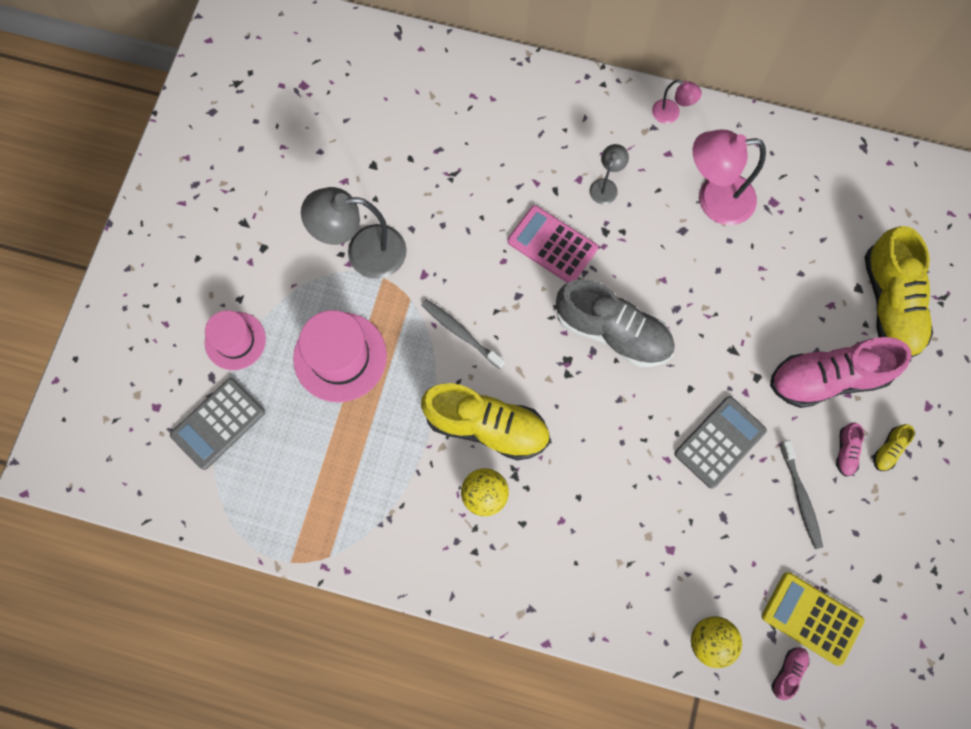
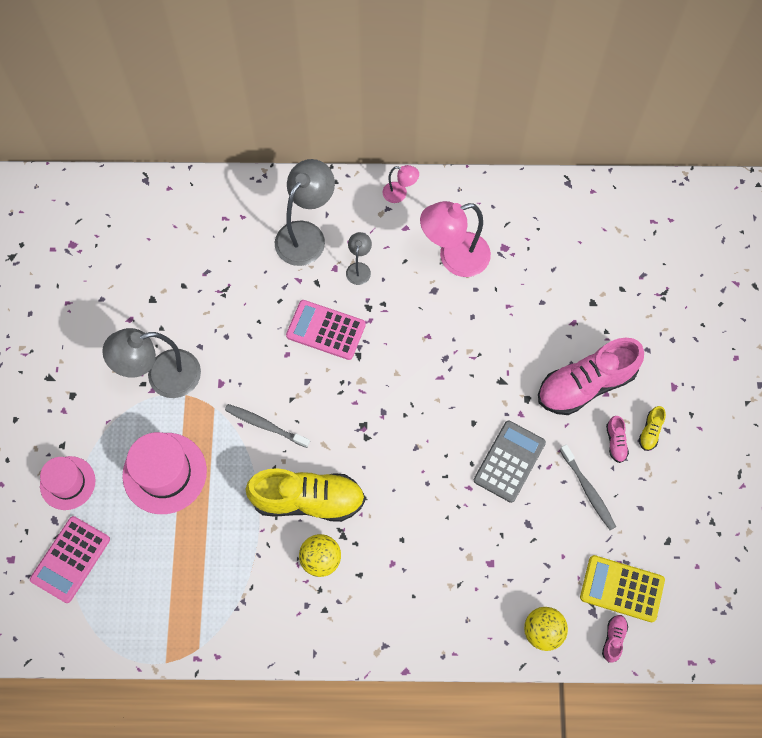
camera: 15 degrees left, 5 degrees down
grey calculator [170,378,265,470] -> pink calculator [30,516,110,603]
grey shoe [556,279,675,367] -> none
yellow shoe [865,226,933,358] -> none
none -> grey lamp [275,159,335,266]

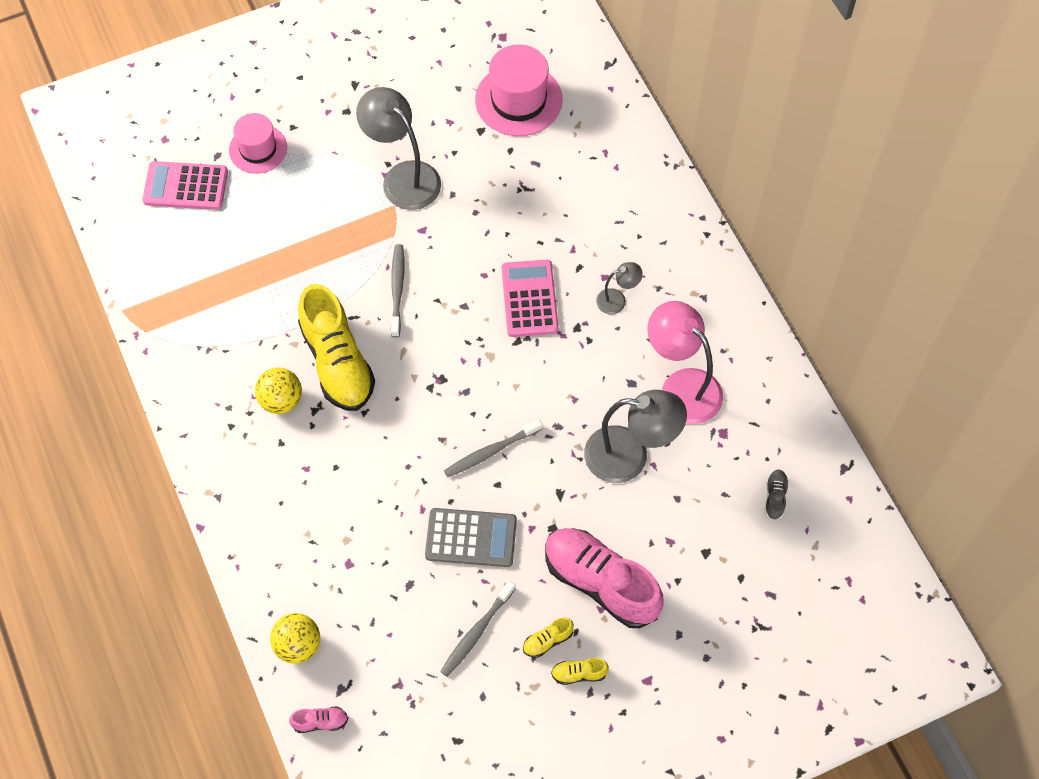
camera: 65 degrees right, 5 degrees down
pink hat [122,432,207,514] -> pink hat moved to [475,44,563,136]
grey lamp [275,159,335,266] -> grey lamp moved to [584,390,687,483]
pink lamp [382,165,419,203] -> none
yellow calculator [580,555,665,622] -> none
pink shoe [606,416,629,463] -> yellow shoe [523,618,574,658]
none -> grey toothbrush [444,419,543,477]
none -> grey shoe [765,470,789,520]

